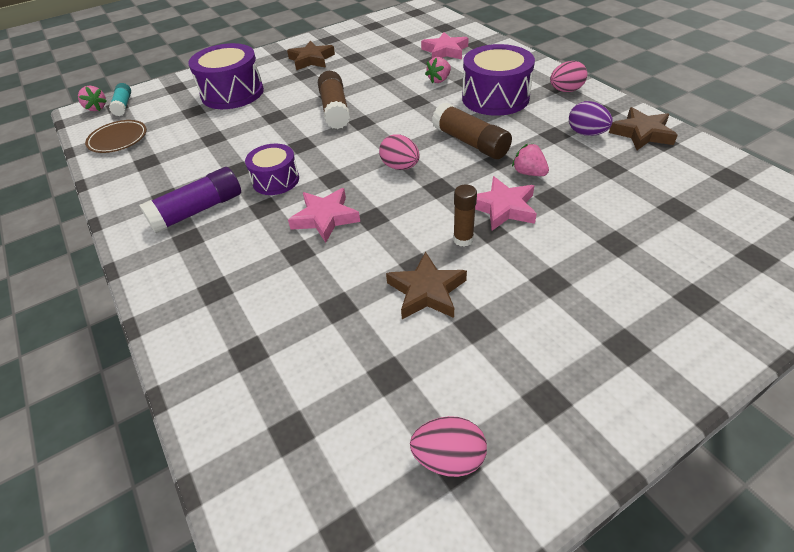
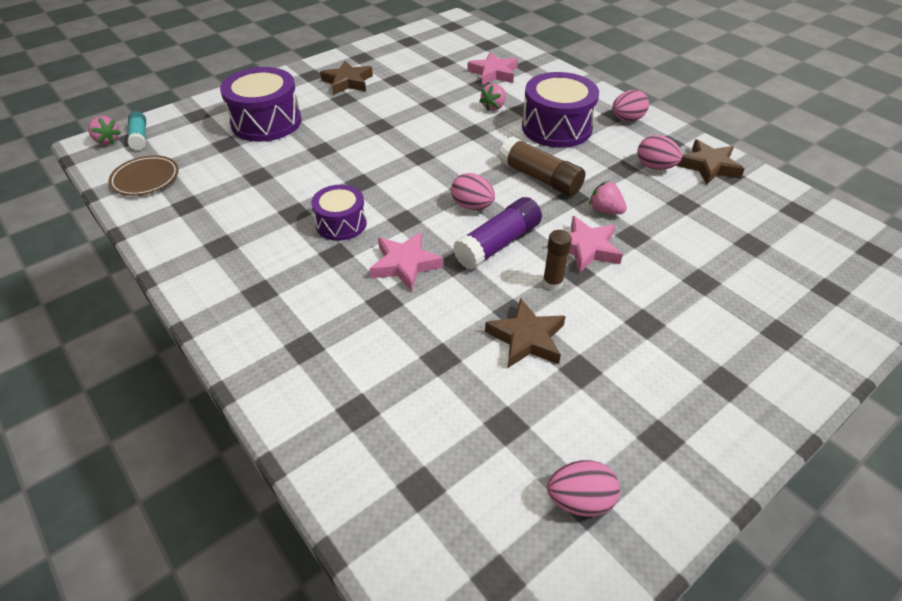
camera: 10 degrees left, 0 degrees up
purple glue stick [139,167,241,233] -> purple glue stick moved to [453,197,542,270]
brown glue stick [318,71,350,129] -> none
purple egg [569,101,613,136] -> pink egg [638,135,682,170]

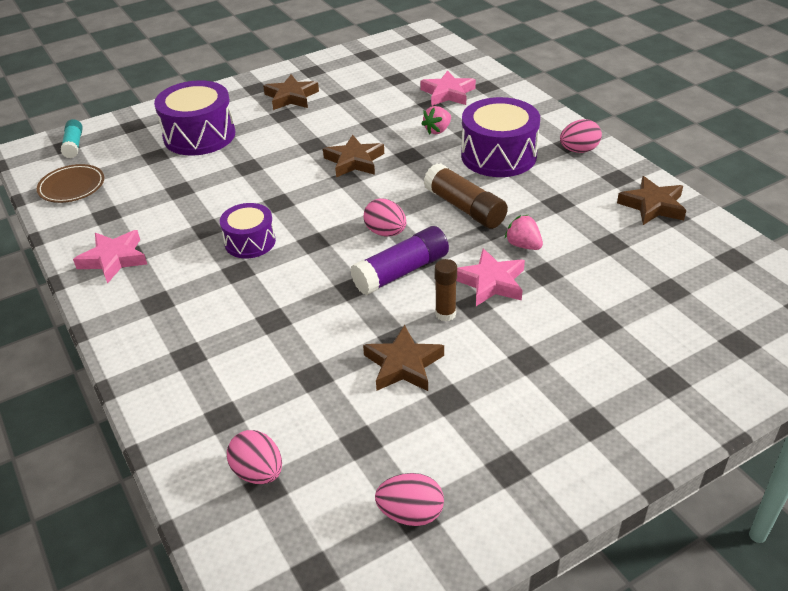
camera: 10 degrees right, 5 degrees down
pink strawberry [88,116,121,145] -> none
pink star [369,232,443,292] -> pink star moved to [73,230,147,284]
pink egg [638,135,682,170] -> pink egg moved to [227,430,282,484]
none -> brown star [323,135,384,177]

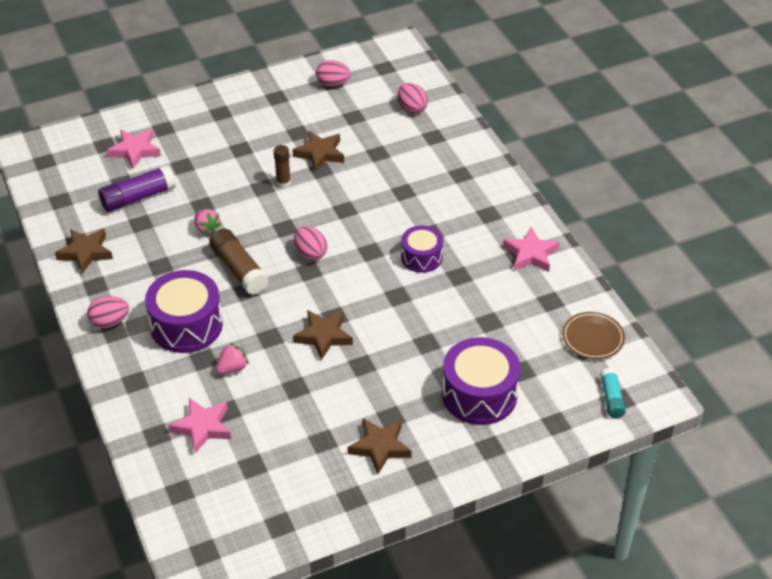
camera: 175 degrees left, 5 degrees up
purple glue stick [350,226,449,295] -> purple glue stick moved to [98,165,176,212]
pink star [456,249,525,306] -> pink star moved to [107,129,161,169]

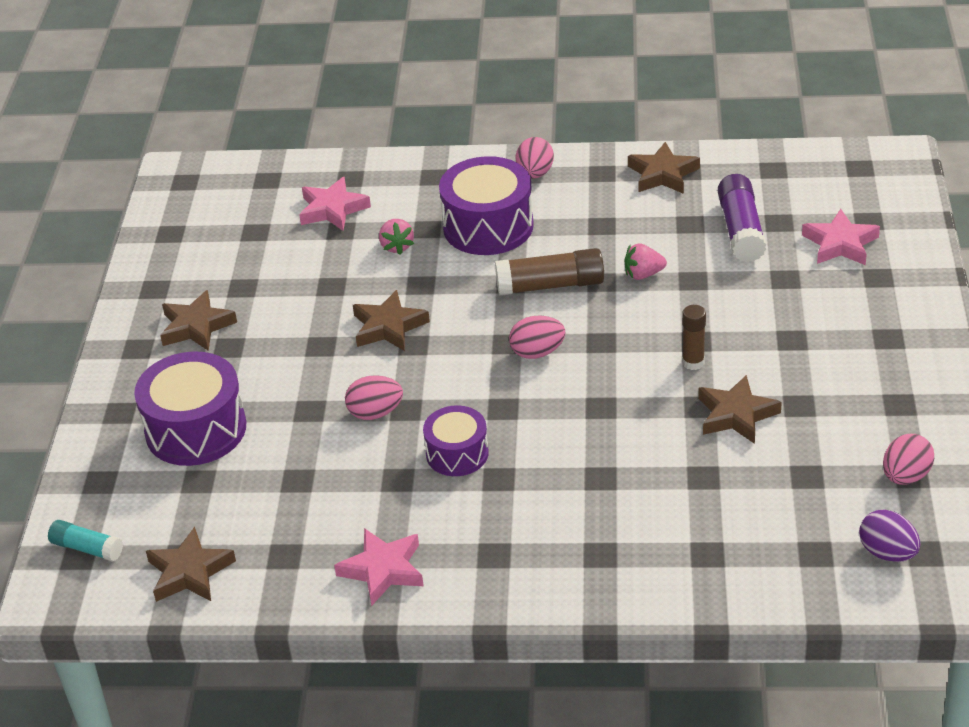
camera: 120 degrees right, 5 degrees down
pink egg [398,83,428,113] -> pink egg moved to [345,375,403,420]
brown plate [562,312,625,359] -> brown star [146,527,236,602]
none -> purple egg [859,510,920,562]

